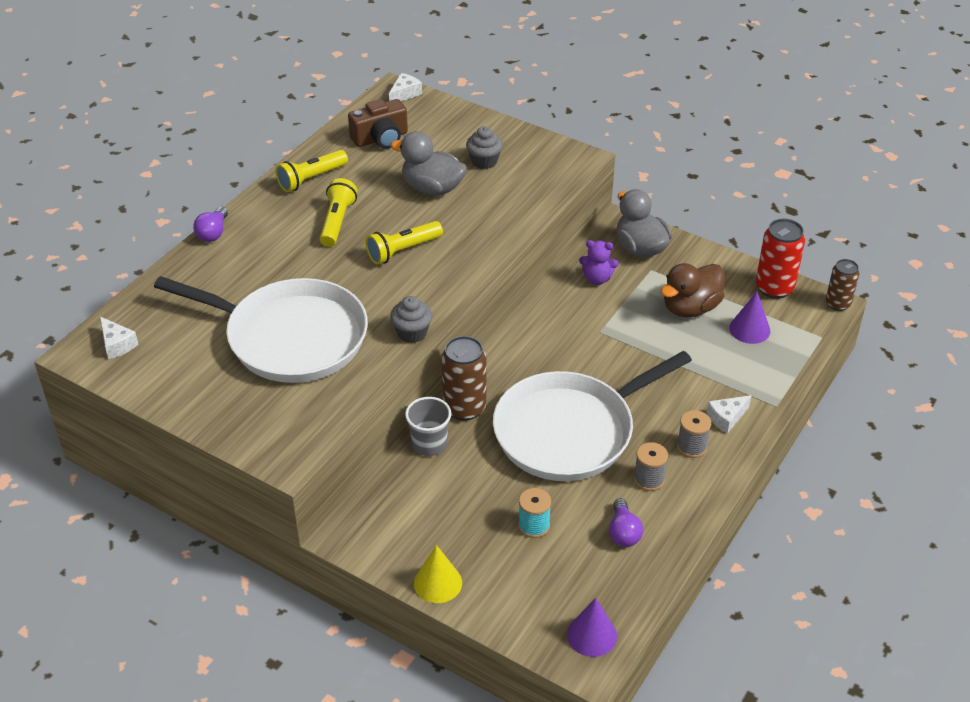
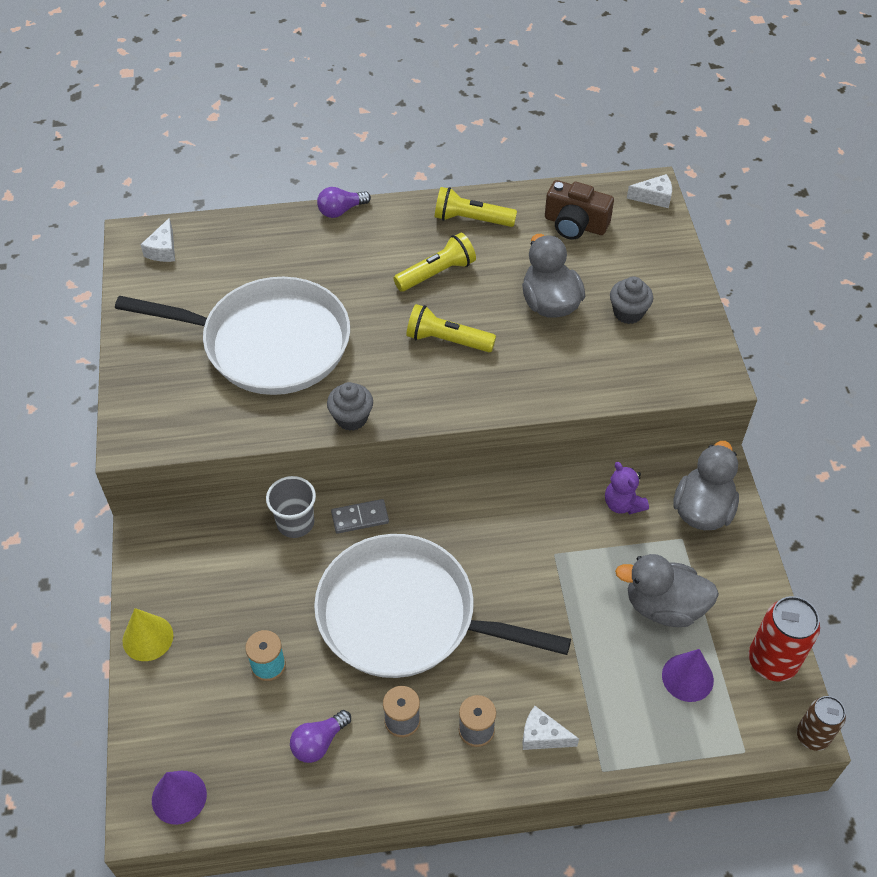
camera: 50 degrees right, 10 degrees up
white pan [154,276,368,383] -> white pan turned 60 degrees counterclockwise [115,277,350,395]
brown can [442,336,486,421] -> grey domino [331,499,389,534]
brown duck [661,263,725,317] -> grey duck [615,554,719,627]

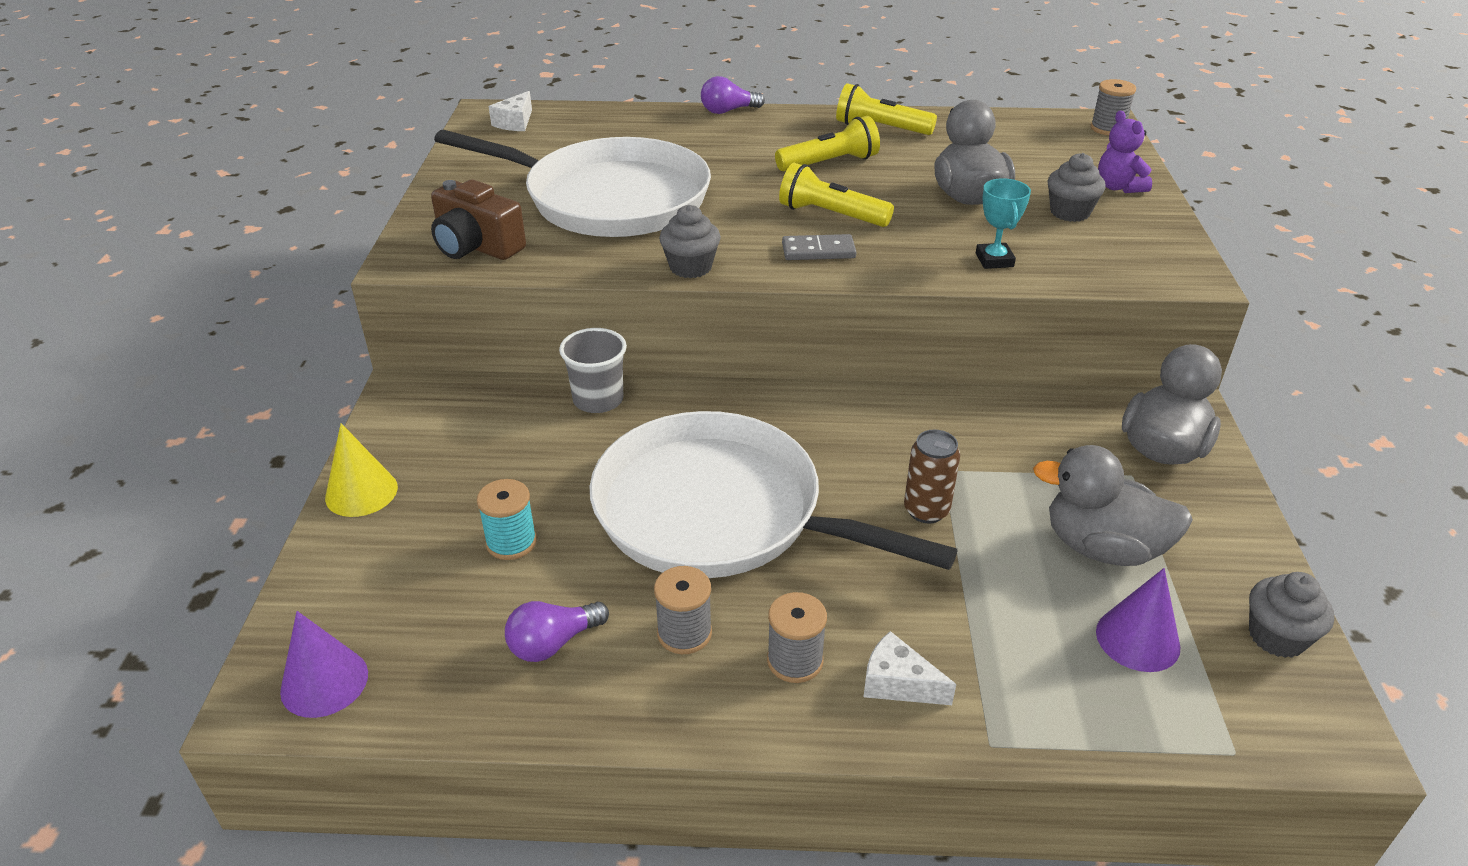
camera: 10 degrees right, 15 degrees down
grey domino [331,499,389,534] -> grey domino moved to [782,234,856,260]
brown camera [545,180,614,239] -> brown camera moved to [431,179,526,260]
purple teddy bear [605,462,649,514] -> purple teddy bear moved to [1098,111,1152,193]
white cheese [627,174,672,208] -> grey spool [1091,79,1136,135]
red can [749,596,820,682] -> grey cupcake [1249,572,1334,658]
brown can [797,696,846,751] -> brown can moved to [904,430,960,524]
none -> turquoise trophy [976,178,1031,269]

